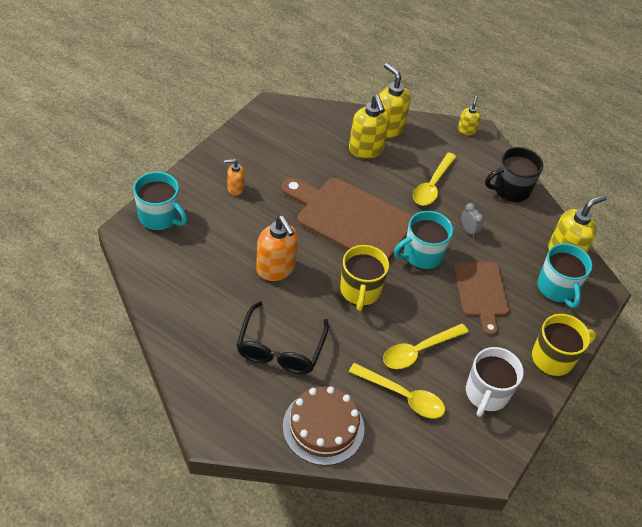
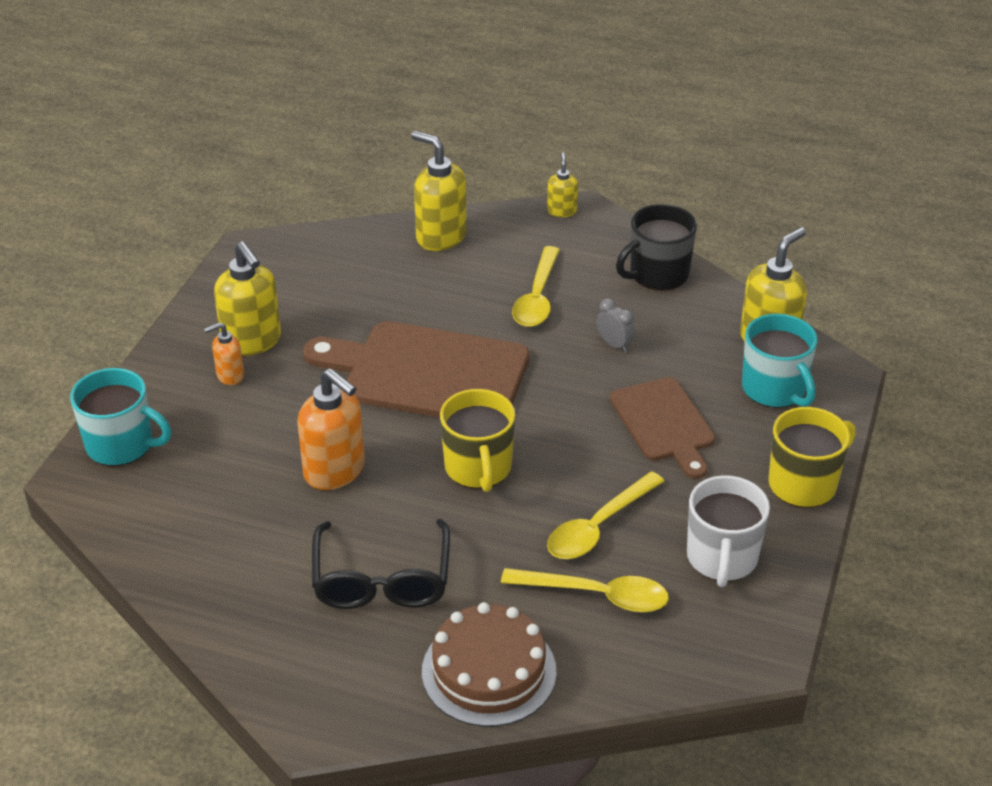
camera: 10 degrees left, 10 degrees down
yellow soap dispenser [349,95,390,159] -> yellow soap dispenser moved to [214,242,281,356]
turquoise mug [394,211,453,269] -> none

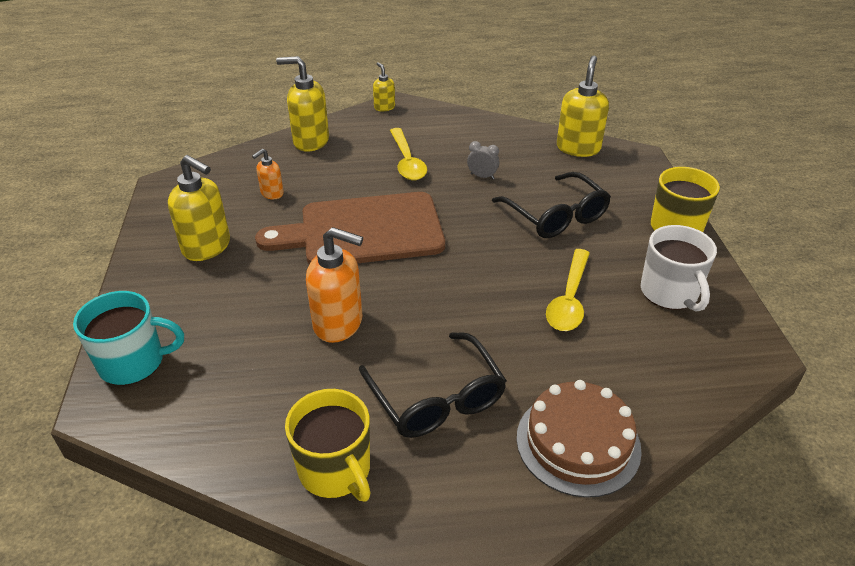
camera: 25 degrees left, 0 degrees up
orange soap dispenser [204,322,244,385] -> orange soap dispenser moved to [252,149,284,199]
yellow mug [440,389,515,492] -> yellow mug moved to [285,389,371,502]
yellow spoon [501,568,669,613] -> none
brown cutting board [610,377,715,479] -> black glasses [492,172,611,238]
black mug [616,204,697,291] -> none
turquoise mug [742,314,818,408] -> none

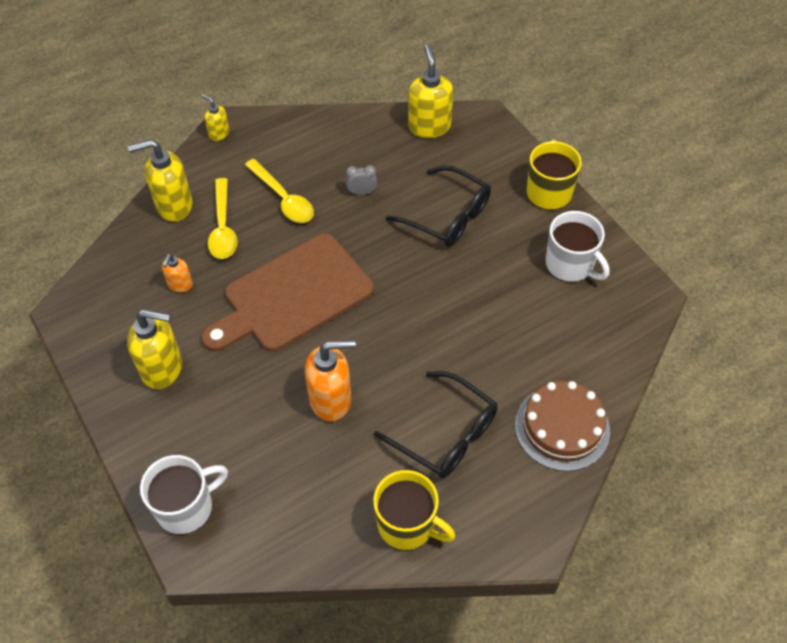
camera: 25 degrees left, 15 degrees up
turquoise mug [73,291,184,385] -> white mug [140,455,228,534]
yellow spoon [546,249,590,331] -> yellow spoon moved to [208,178,238,259]

